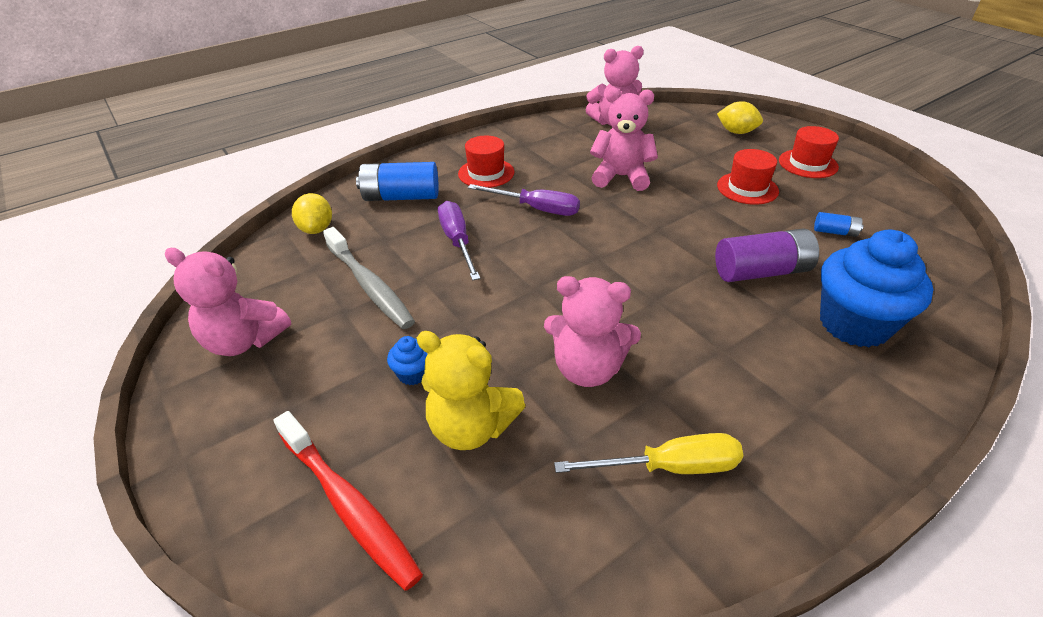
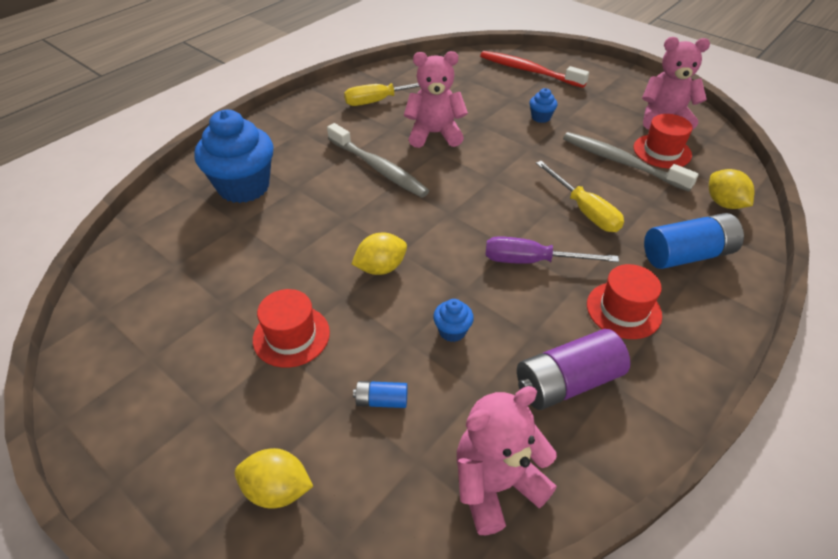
camera: 165 degrees right, 5 degrees up
yellow teddy bear [417,331,525,450] -> none
purple screwdriver [438,201,480,281] -> yellow screwdriver [536,161,624,232]
pink teddy bear [590,88,658,191] -> blue cupcake [433,299,474,342]
purple battery [715,228,819,282] -> purple battery moved to [517,329,630,410]
red hat [779,126,839,178] -> red hat moved to [633,114,693,168]
blue battery [814,212,863,237] -> blue battery moved to [353,381,408,408]
none -> grey toothbrush [327,123,429,198]
none -> yellow lemon [352,233,407,275]

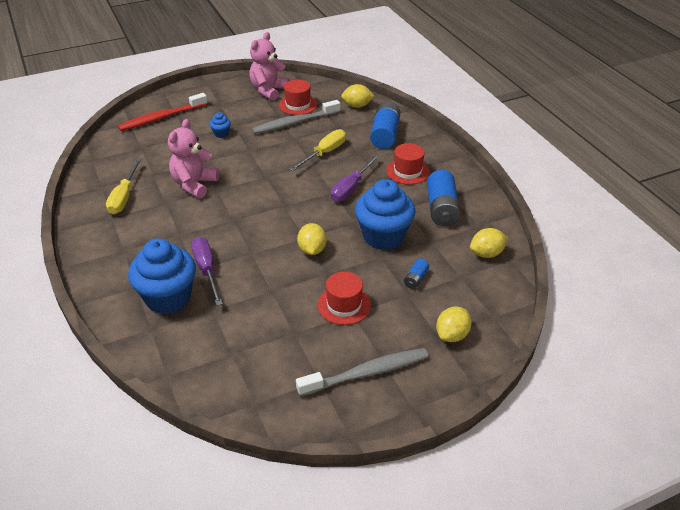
camera: 65 degrees left, 5 degrees down
grey toothbrush [327,123,429,198] -> grey toothbrush moved to [296,348,428,397]
blue cupcake [433,299,474,342] -> blue cupcake [355,179,416,250], size x2.35
pink teddy bear [457,386,557,535] -> yellow lemon [470,228,508,258]
purple battery [517,329,630,410] -> blue battery [427,170,460,226]
yellow screwdriver [536,161,624,232] -> yellow screwdriver turned 45 degrees counterclockwise [290,129,346,171]
none -> purple screwdriver [191,237,223,306]

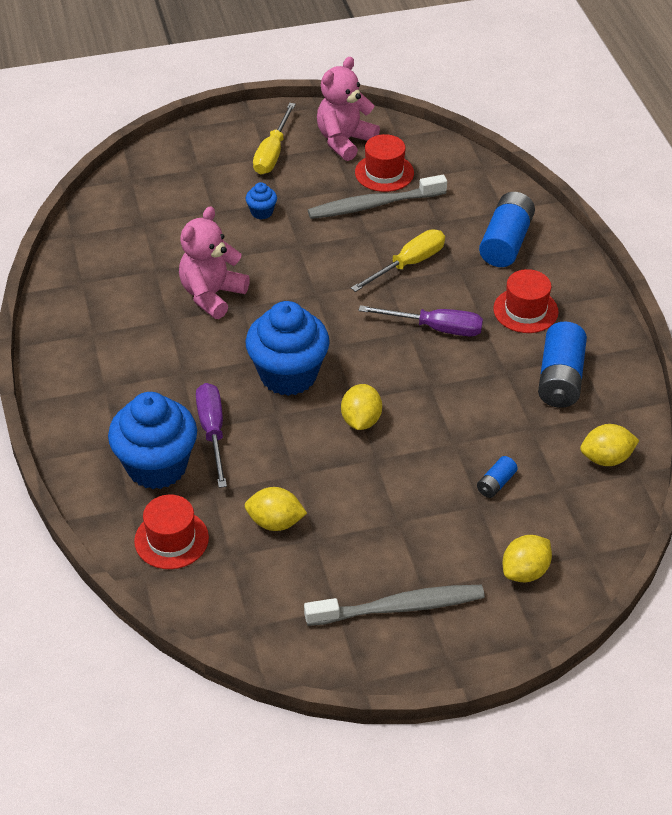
camera: 10 degrees right, 5 degrees up
yellow screwdriver [106,159,141,214] -> yellow screwdriver moved to [253,103,296,175]
red toothbrush [118,93,207,131] -> none
red hat [317,272,371,325] -> red hat moved to [134,495,209,569]
purple screwdriver [331,154,380,202] -> purple screwdriver turned 120 degrees counterclockwise [359,305,483,337]
yellow lemon [341,84,374,108] -> yellow lemon moved to [245,487,307,531]
blue cupcake [355,179,416,250] -> blue cupcake moved to [246,301,330,396]

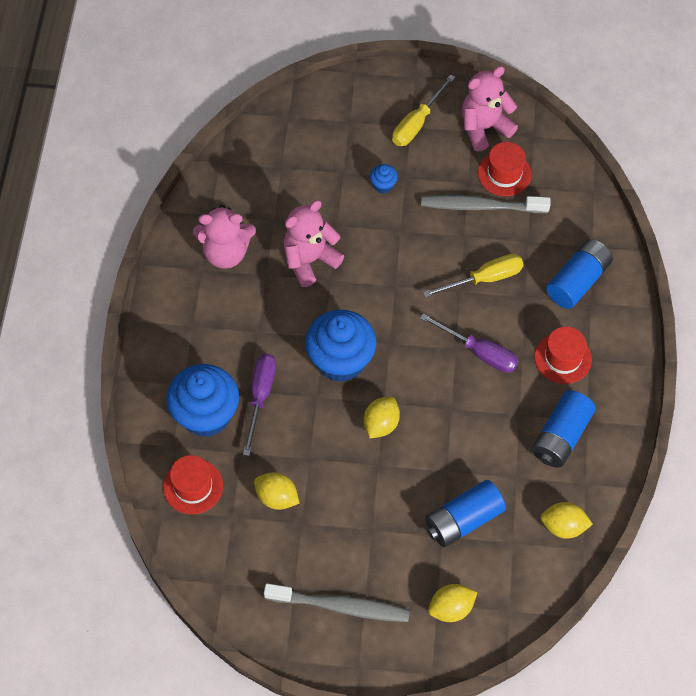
camera: 20 degrees right, 15 degrees up
blue battery [477,456,518,498] -> blue battery [425,480,506,547], size x2.05
none -> pink teddy bear [193,205,256,269]

